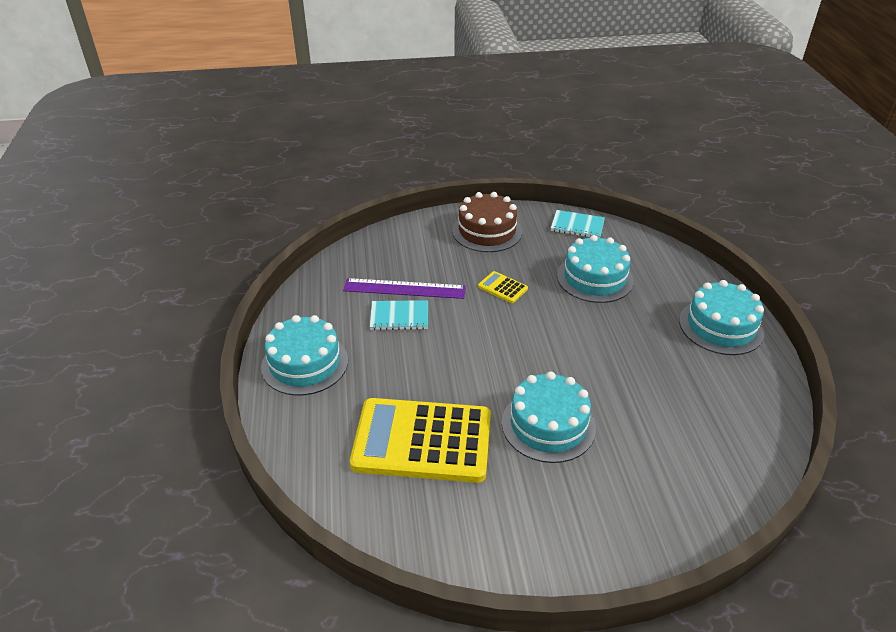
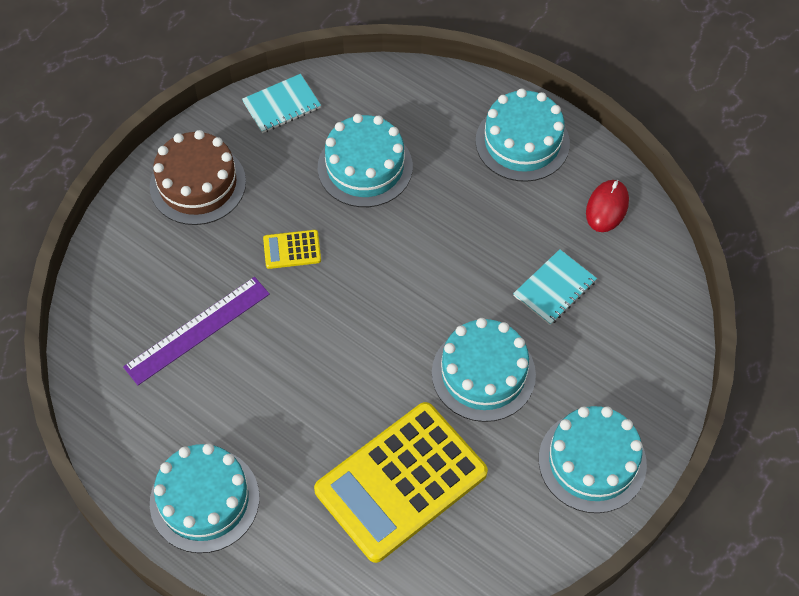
camera: 45 degrees left, 20 degrees up
turquoise notebook [370,300,428,330] -> turquoise notebook moved to [513,249,597,325]
none -> turquoise cake [539,406,647,513]
none -> red mouse [586,180,629,232]

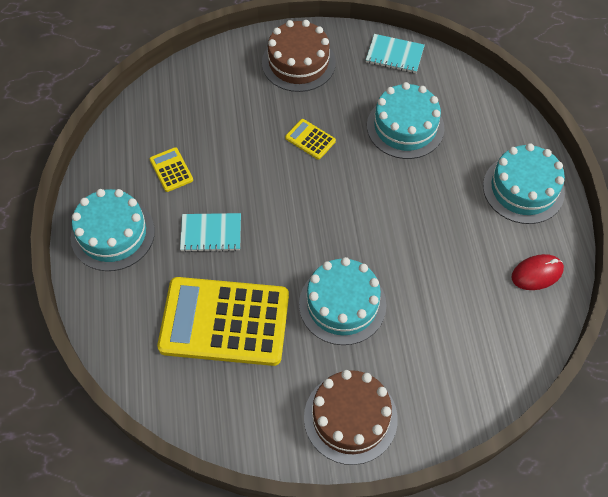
camera: 45 degrees right, 0 degrees up
purple ruler [123,277,270,385] -> none
turquoise notebook [513,249,597,325] -> turquoise notebook moved to [180,213,241,252]
turquoise cake [539,406,647,513] -> brown cake [304,370,398,465]
none -> yellow calculator [150,147,193,192]

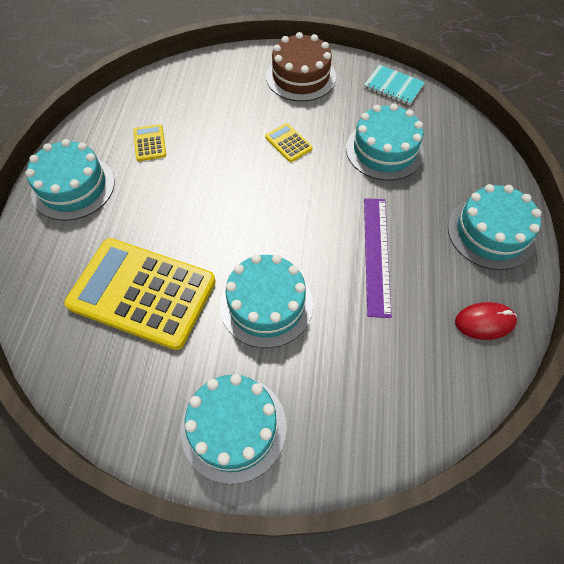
camera: 15 degrees right, 0 degrees up
turquoise notebook [180,213,241,252] -> none
brown cake [304,370,398,465] -> turquoise cake [181,374,287,484]
none -> purple ruler [364,198,392,318]

